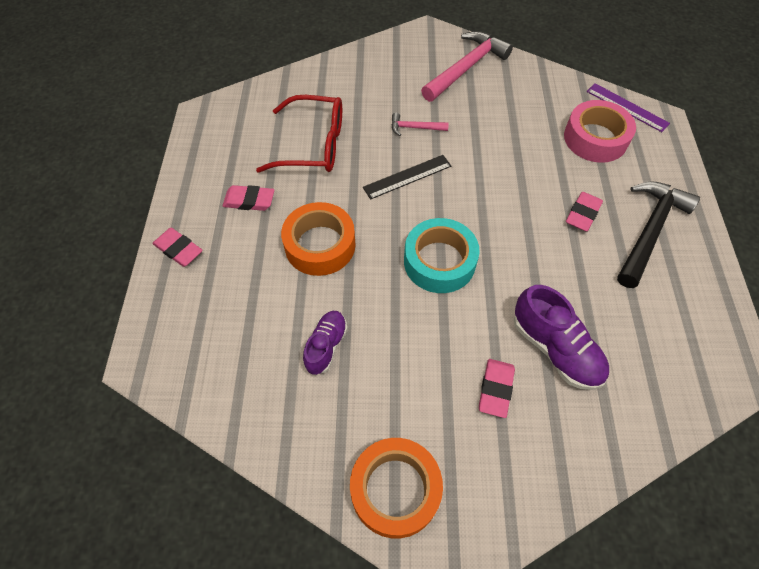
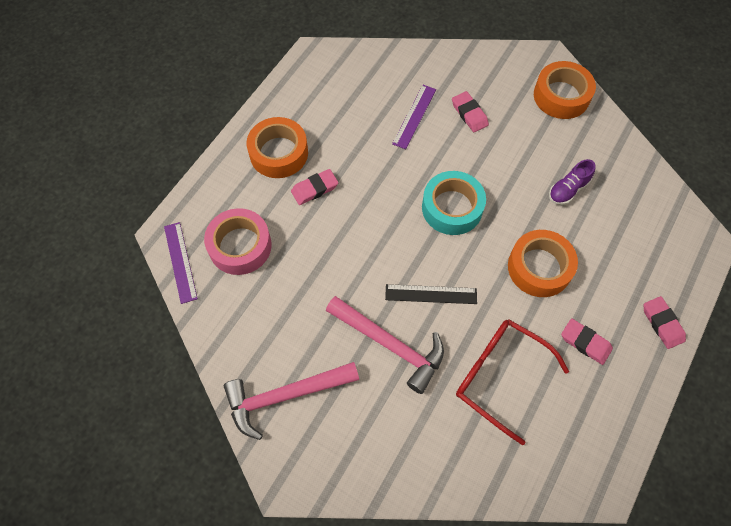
camera: 150 degrees left, 5 degrees up
pink hammer [392,113,449,136] -> pink hammer [326,296,444,394], size x2.05
pink eraser [479,359,515,418] -> pink eraser turned 75 degrees counterclockwise [452,91,489,132]
purple shoe [514,285,609,390] -> purple ruler [392,85,436,149]
black hammer [617,181,700,288] -> orange tape [247,117,308,178]

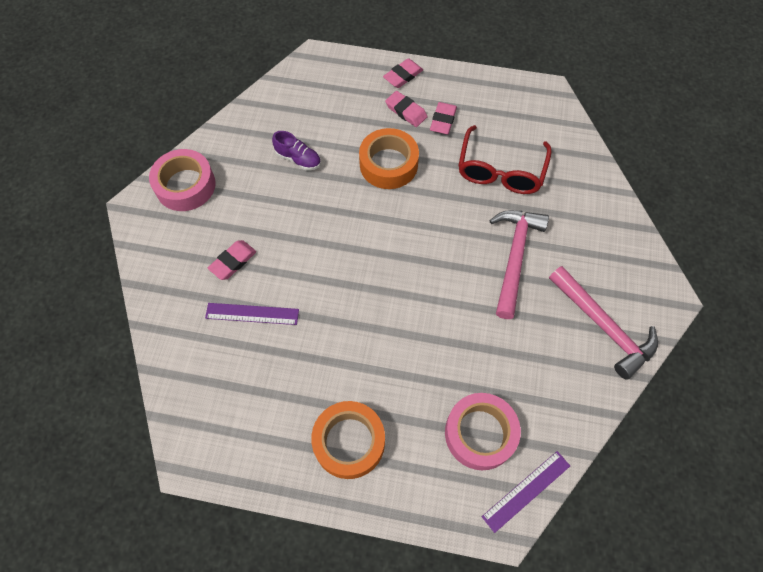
camera: 110 degrees left, 0 degrees up
pink eraser [291,169,338,205] -> pink eraser moved to [385,91,428,127]
black ruler [385,284,477,304] -> none
turquoise tape [422,171,486,235] -> none
orange tape [534,61,596,119] -> pink tape [149,149,216,211]

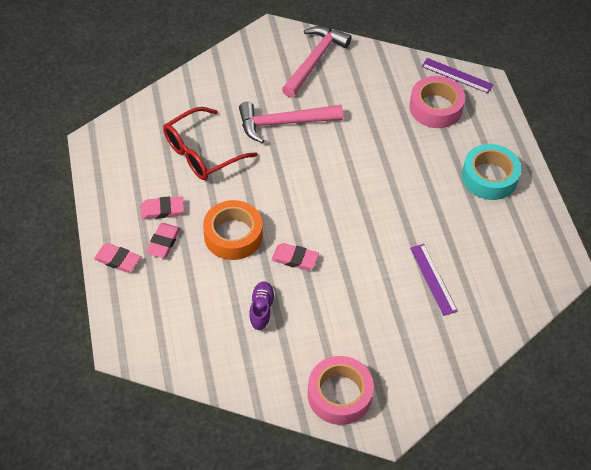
camera: 115 degrees left, 10 degrees down
pink eraser [208,240,256,280] -> pink eraser moved to [272,243,319,270]
orange tape [311,401,385,479] -> turquoise tape [462,144,521,200]
red glasses [458,125,552,194] -> red glasses turned 150 degrees clockwise [163,107,258,180]

